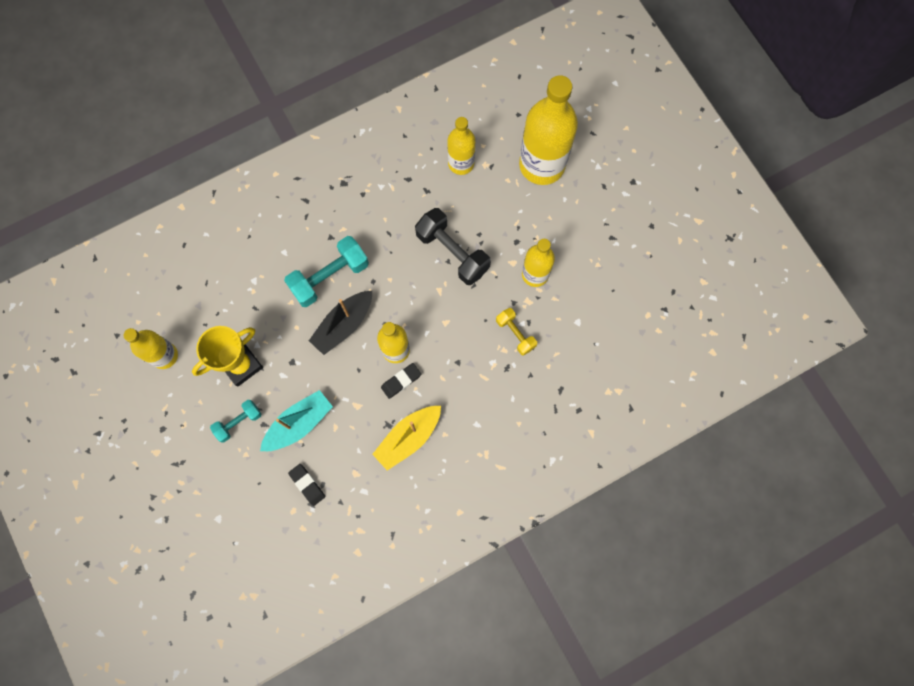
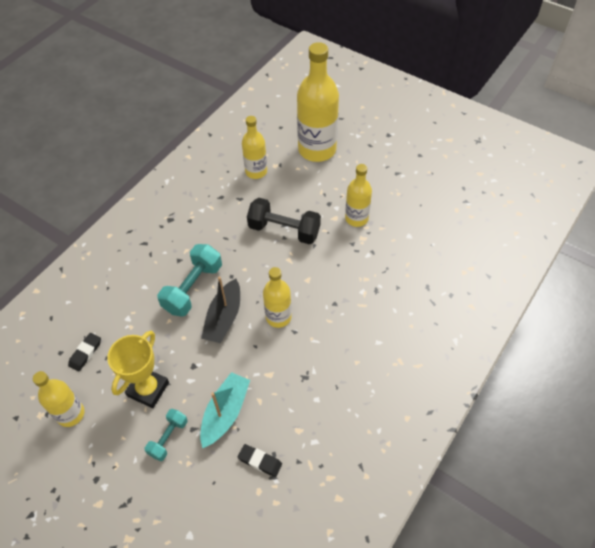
camera: 25 degrees left, 20 degrees down
yellow boat [372,406,441,471] -> none
black eraser [381,363,421,399] -> black eraser moved to [68,333,101,371]
yellow dumbbell [496,308,537,356] -> none

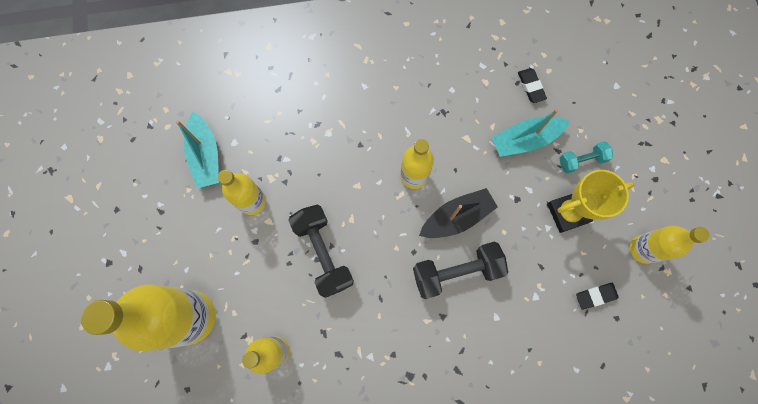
camera: 135 degrees left, 20 degrees up
turquoise dumbbell [157,244,222,317] -> black dumbbell [413,241,508,299]
none -> turquoise boat [176,112,219,188]

